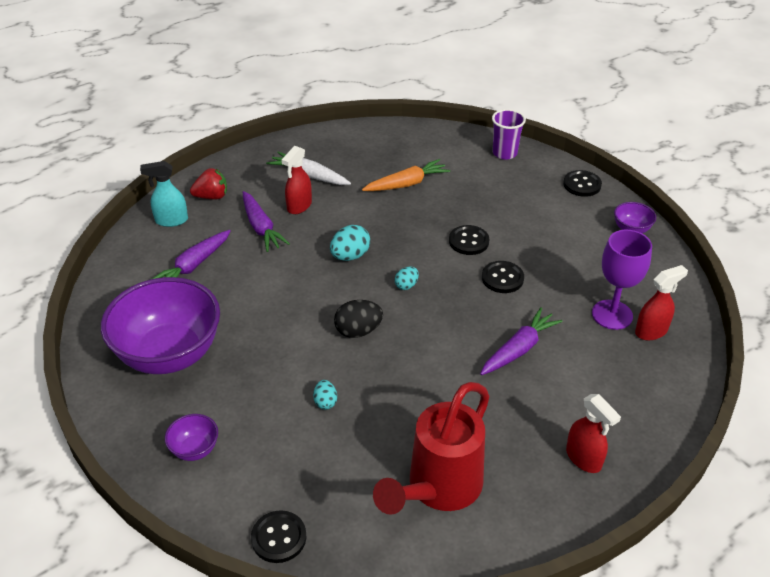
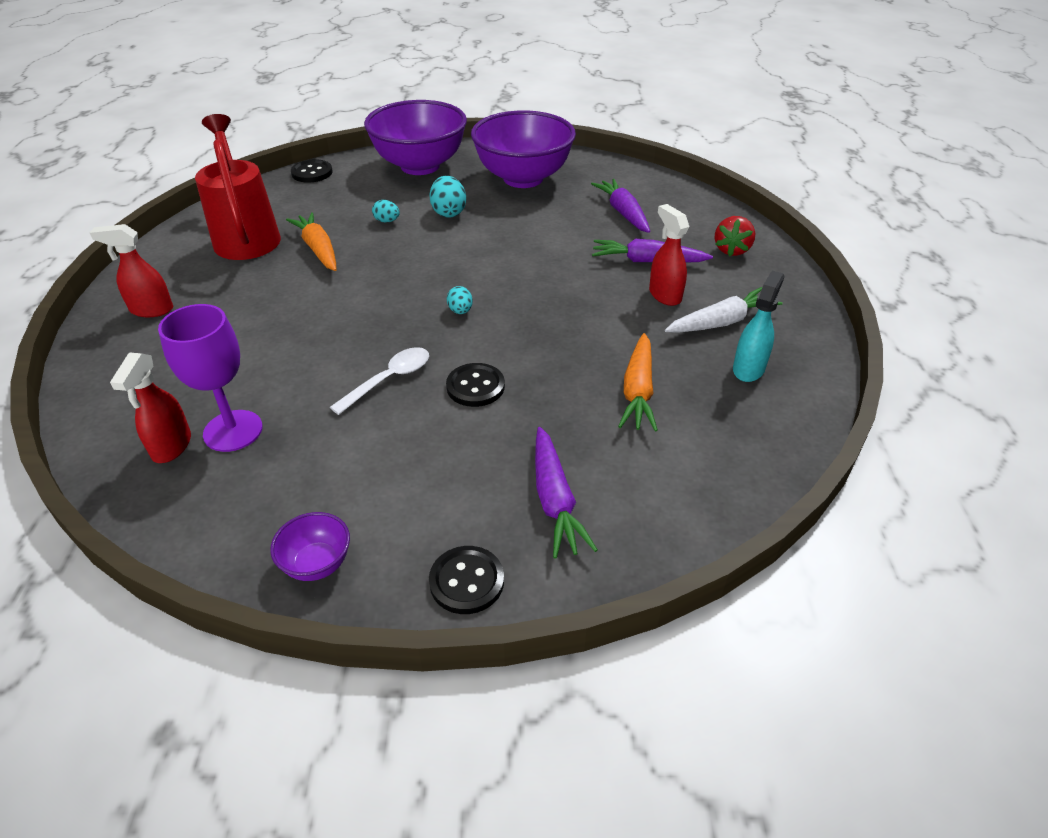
camera: 125 degrees right, 0 degrees up
turquoise spray bottle [140,161,188,227] -> turquoise spray bottle moved to [733,271,785,382]
purple bowl [165,414,218,461] -> purple bowl [364,100,467,175], size x2.39
turquoise egg [330,225,370,261] -> turquoise egg moved to [429,176,466,218]
black egg [334,300,383,338] -> none
purple carrot [480,308,563,375] -> purple carrot moved to [535,427,598,559]
black button [482,261,524,293] -> white spoon [330,347,429,415]
purple cup [492,109,526,160] -> none
none -> orange carrot [286,212,336,271]

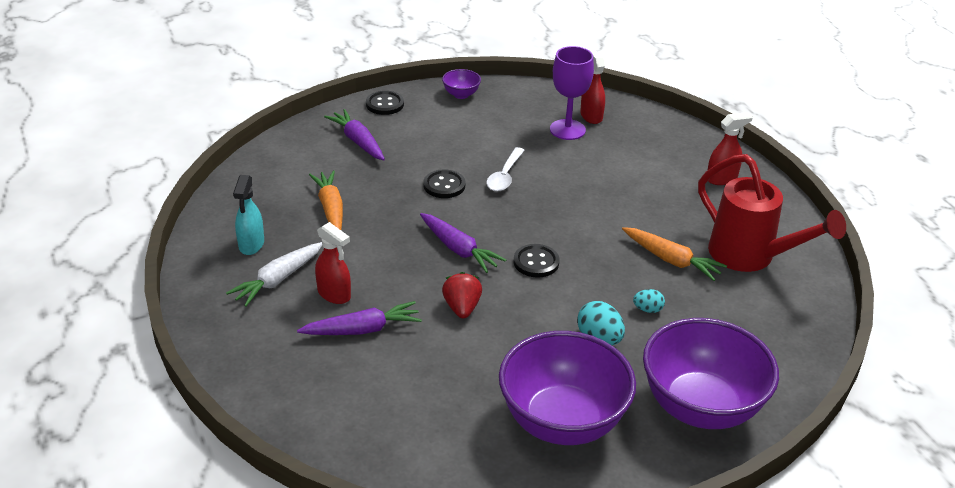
camera: 155 degrees right, 5 degrees down
black button [291,159,333,183] -> black button moved to [513,244,560,278]
turquoise egg [447,286,473,314] -> none
purple carrot [591,179,650,233] -> purple carrot moved to [420,213,506,273]
red strawberry [715,216,755,256] -> red strawberry moved to [442,272,482,318]

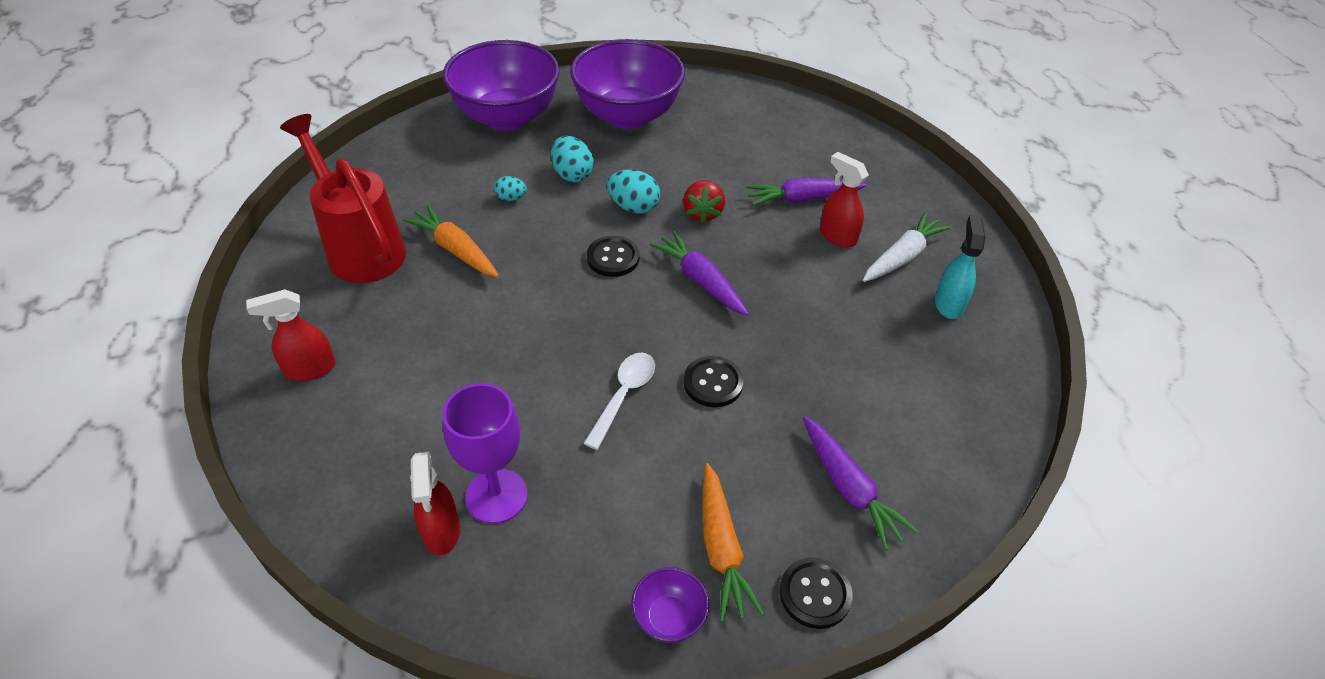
camera: 175 degrees left, 10 degrees up
orange carrot [309,170,343,230] -> orange carrot moved to [703,463,765,622]
none -> turquoise egg [607,170,660,214]

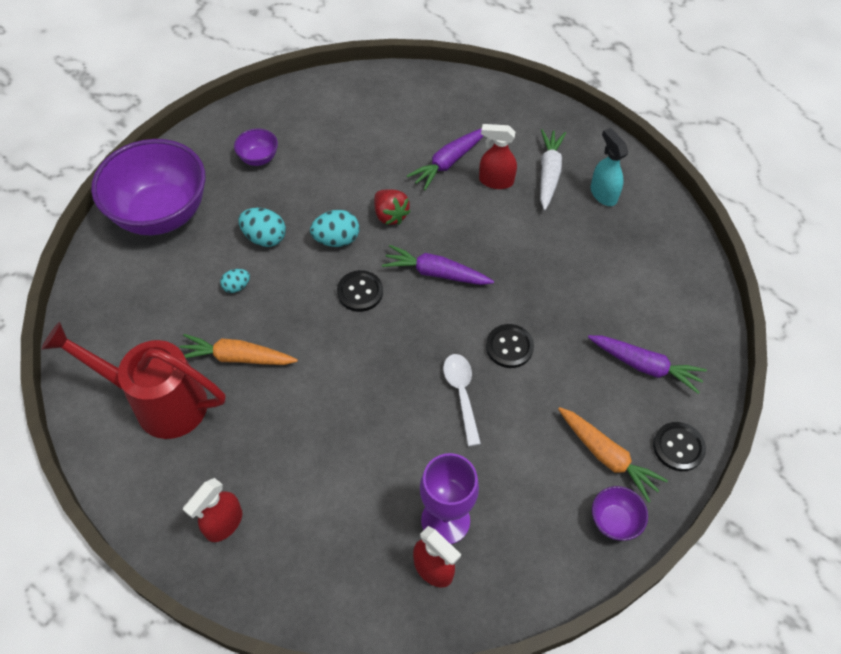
camera: 35 degrees left, 10 degrees up
purple bowl [570,39,685,129] -> purple bowl [234,128,278,166], size x0.42

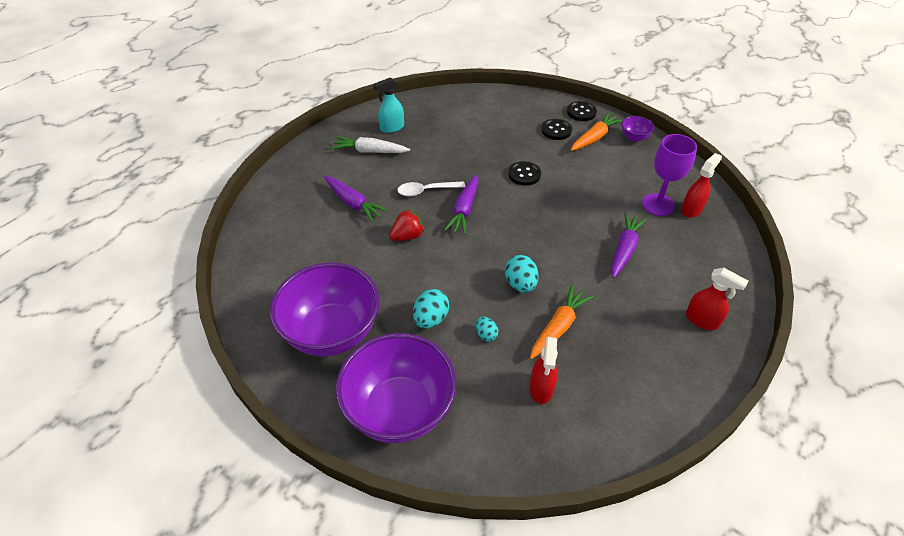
camera: 90 degrees left, 10 degrees down
red watering can [42,322,225,439] -> none
orange carrot [180,334,298,365] -> orange carrot turned 150 degrees counterclockwise [530,285,593,359]
purple bowl [234,128,278,166] -> purple bowl [270,263,380,356], size x2.39
turquoise egg [310,210,359,247] -> turquoise egg moved to [505,255,539,293]
black button [337,270,383,312] -> black button moved to [541,119,572,140]
white spoon [443,354,481,446] -> white spoon moved to [397,181,465,196]
red spray bottle [479,124,517,189] -> red spray bottle moved to [530,337,558,404]
purple carrot [588,335,707,394] -> purple carrot moved to [611,213,647,278]

